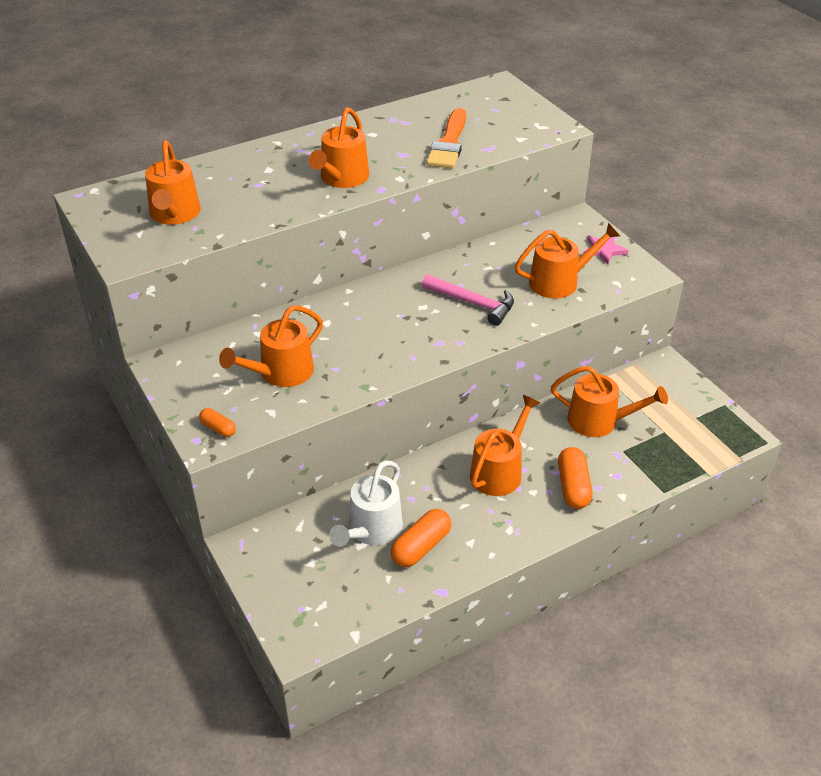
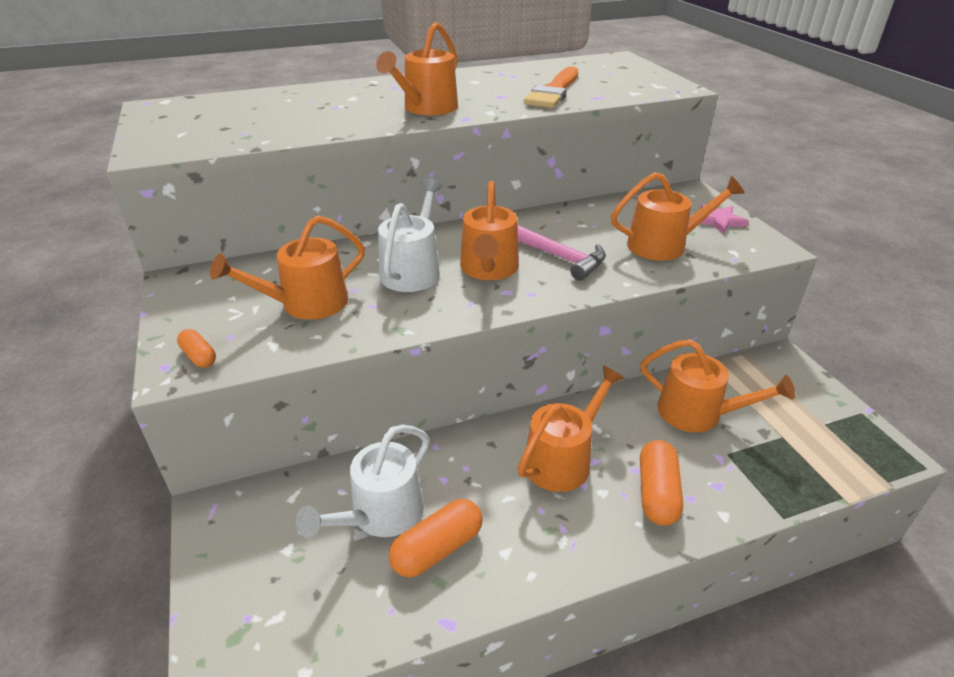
camera: 10 degrees right, 5 degrees down
orange watering can [145,140,201,224] -> orange watering can moved to [460,181,519,280]
none -> white watering can [378,178,443,292]

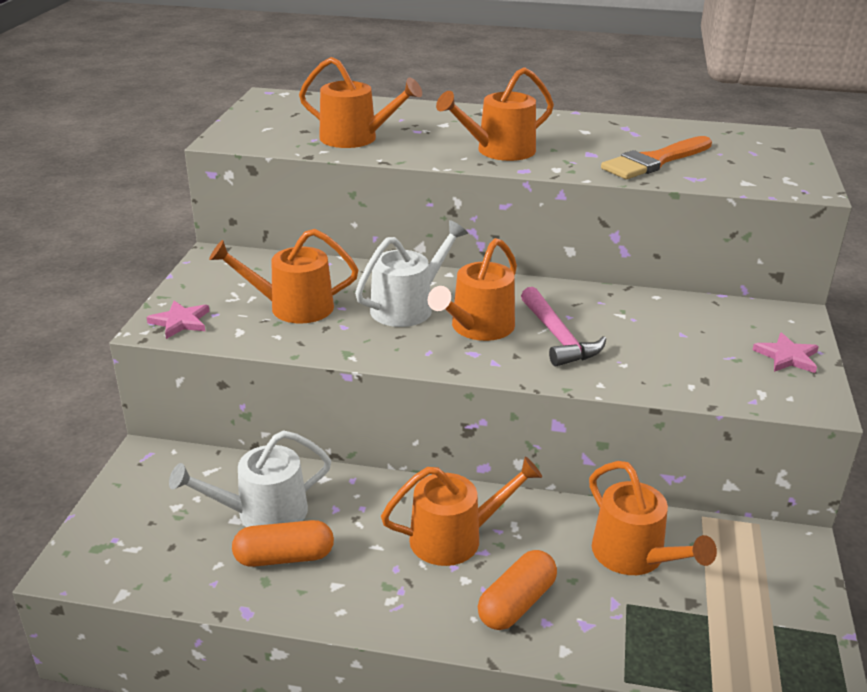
camera: 30 degrees right, 5 degrees down
orange capsule [177,329,216,368] -> pink star [146,301,209,339]
orange watering can [611,172,745,261] -> orange watering can moved to [299,57,422,148]

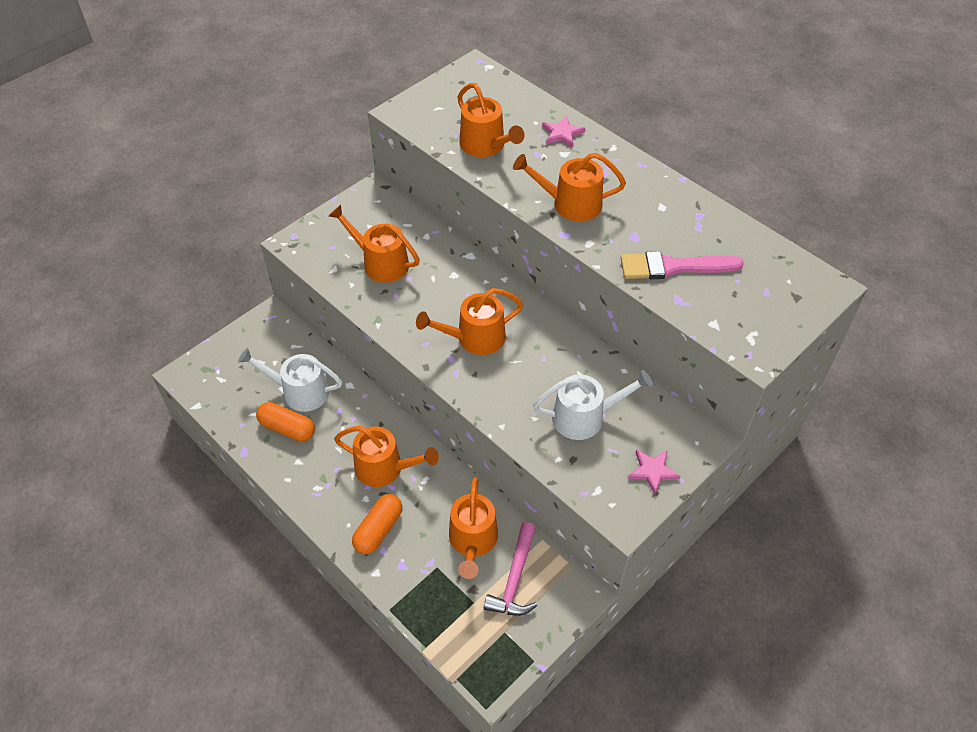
camera: 35 degrees right, 20 degrees up
pink star [146,301,209,339] -> pink star moved to [542,116,586,147]
white watering can [355,220,468,327] -> white watering can moved to [533,370,653,440]
orange capsule [478,550,557,630] -> orange capsule turned 45 degrees counterclockwise [352,494,402,554]
pink hammer [521,287,606,367] -> pink hammer moved to [484,522,537,616]
orange brush [601,136,712,179] -> pink brush [621,251,744,279]

